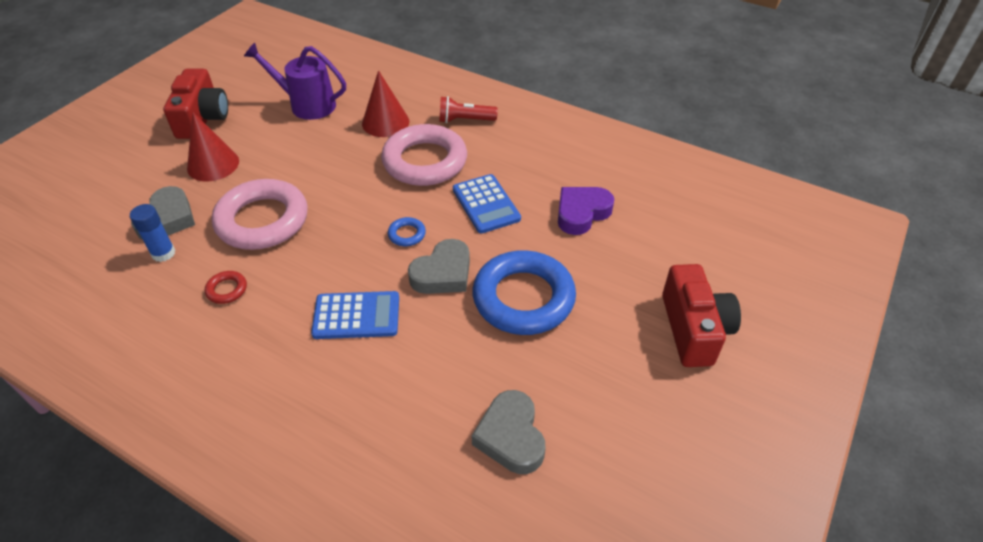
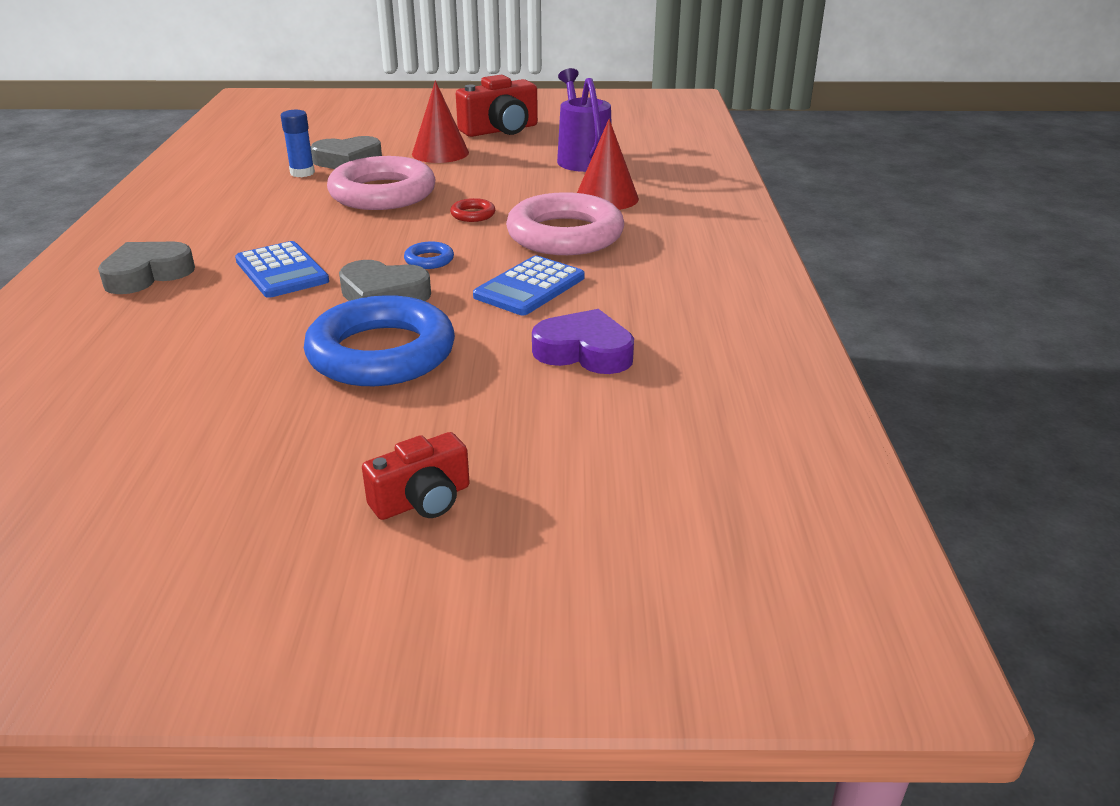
camera: 60 degrees right, 15 degrees down
red ring [205,271,247,304] -> red ring moved to [450,198,495,222]
red flashlight [439,96,498,123] -> none
grey heart [472,390,546,474] -> grey heart moved to [98,242,195,294]
red camera [662,264,741,367] -> red camera [362,432,470,520], size x0.62

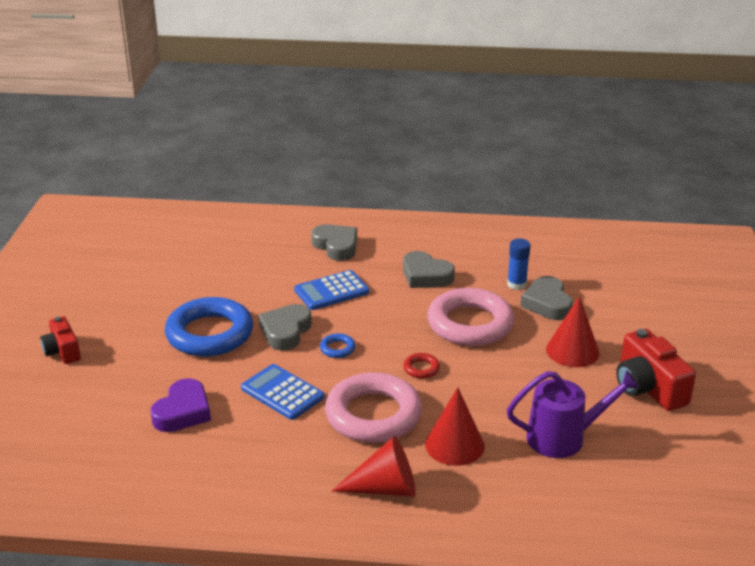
camera: 95 degrees right, 0 degrees up
none -> red cone [332,436,416,497]
none -> grey heart [403,251,455,288]

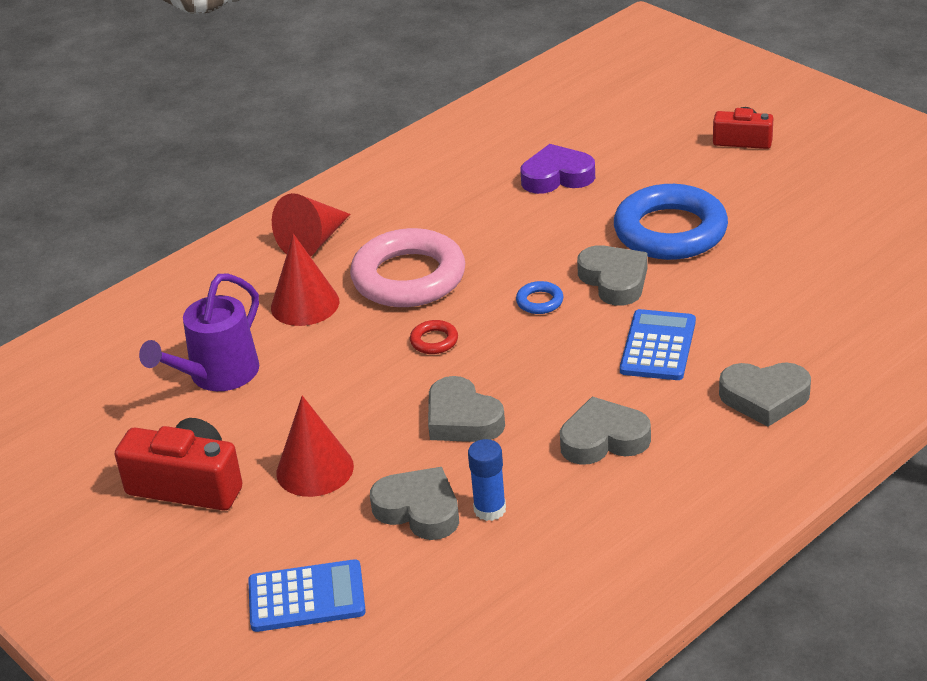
camera: 135 degrees right, 5 degrees up
purple heart [151,378,211,432] -> purple heart turned 105 degrees clockwise [521,144,595,194]
blue calculator [241,364,325,420] -> blue calculator moved to [248,559,366,632]
pink ring [427,288,514,346] -> grey heart [428,376,505,442]

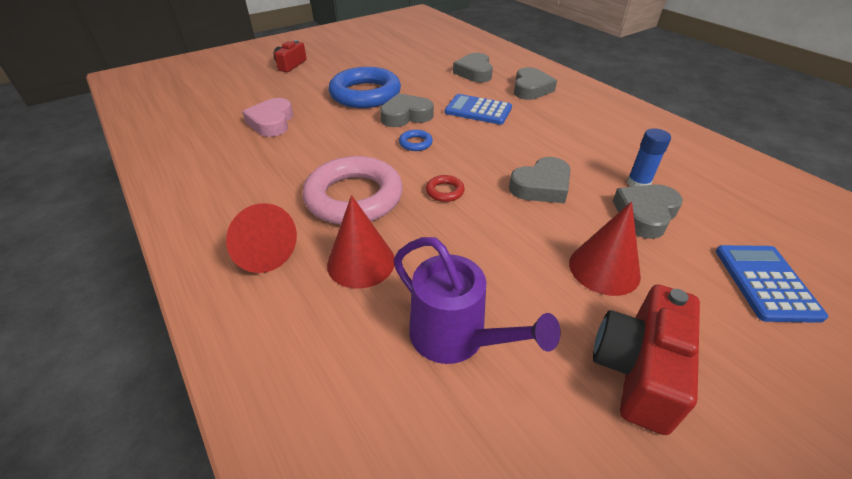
camera: 85 degrees left, 5 degrees up
purple heart [521,144,595,194] -> pink heart [242,98,293,137]
grey heart [560,397,651,465] -> grey heart moved to [453,53,493,83]

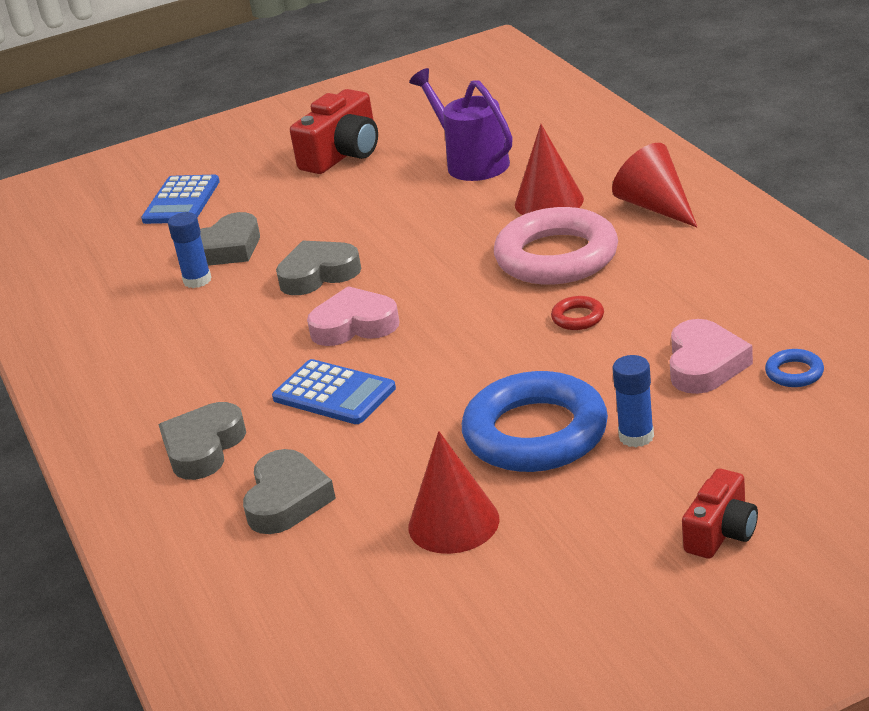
camera: 165 degrees left, 10 degrees down
grey heart [380,93,434,127] -> none
blue ring [399,130,433,151] -> blue ring moved to [765,349,824,387]
red ring [426,175,465,202] -> red ring moved to [551,296,604,330]
red cone [569,201,641,296] -> red cone moved to [408,431,500,554]
none -> pink heart [307,286,399,346]
none -> blue glue stick [612,355,654,447]

